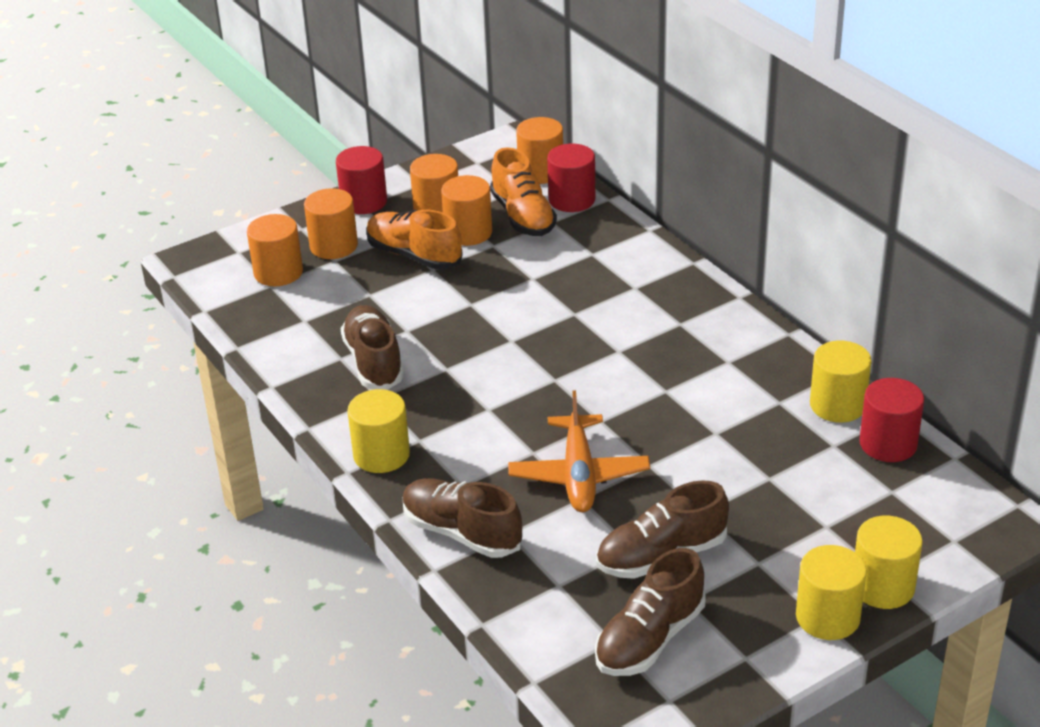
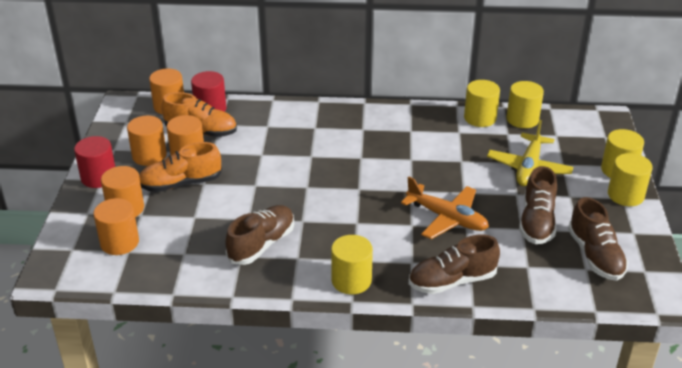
camera: 55 degrees left, 0 degrees up
brown shoe [341,305,404,390] -> brown shoe turned 105 degrees clockwise [225,205,294,265]
red cylinder [859,378,924,462] -> yellow cylinder [506,81,544,128]
none -> yellow plane [487,120,573,186]

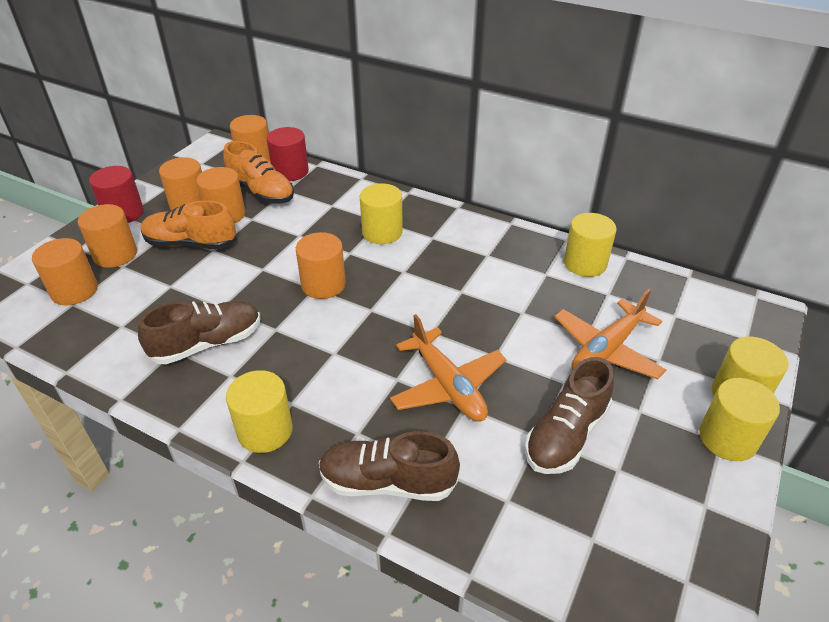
camera: 25 degrees right, 5 degrees up
yellow plane [487,120,573,186] -> orange plane [554,289,666,379]
yellow cylinder [506,81,544,128] -> yellow cylinder moved to [360,183,403,244]
brown shoe [568,197,628,281] -> none
none -> orange cylinder [296,232,346,299]

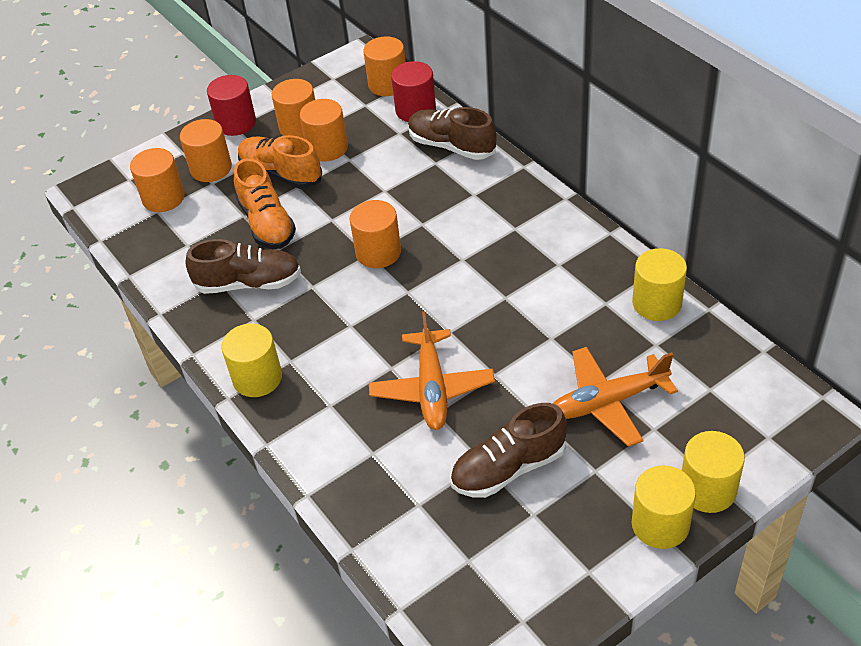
camera: 30 degrees right, 5 degrees up
orange shoe [223,141,294,204] -> orange shoe moved to [234,158,296,249]
brown shoe [319,431,460,501] -> brown shoe moved to [408,107,497,160]
yellow cylinder [360,183,403,244] -> none

